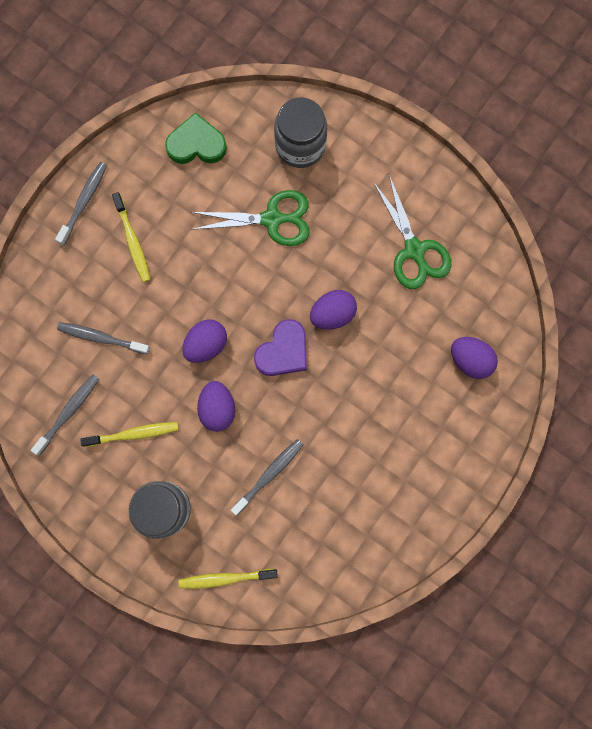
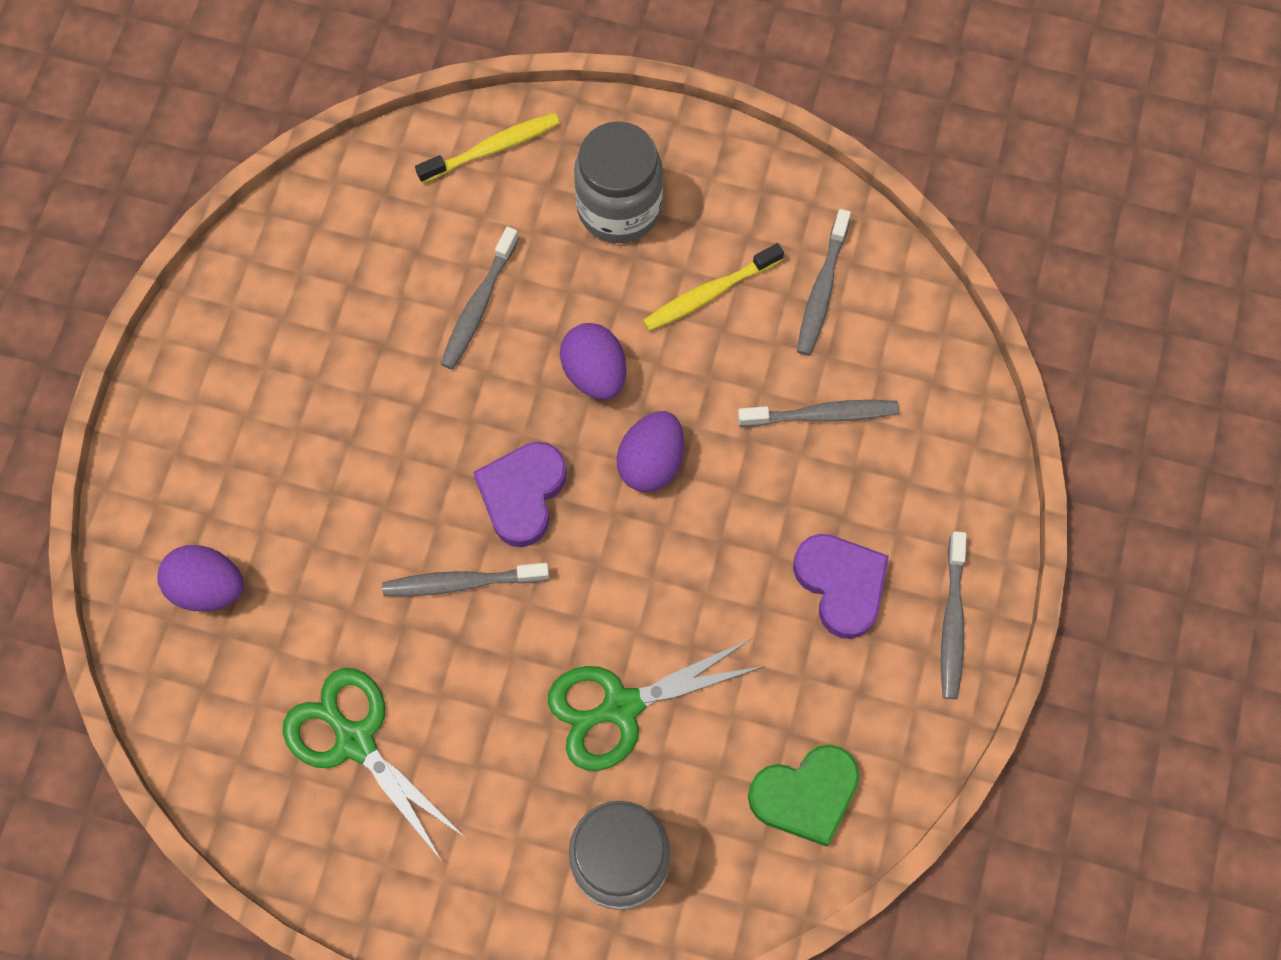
camera: 160 degrees right, 10 degrees down
yellow toothbrush [112,192,151,282] -> purple heart [793,534,889,639]
purple egg [310,290,357,329] -> grey toothbrush [382,563,549,597]

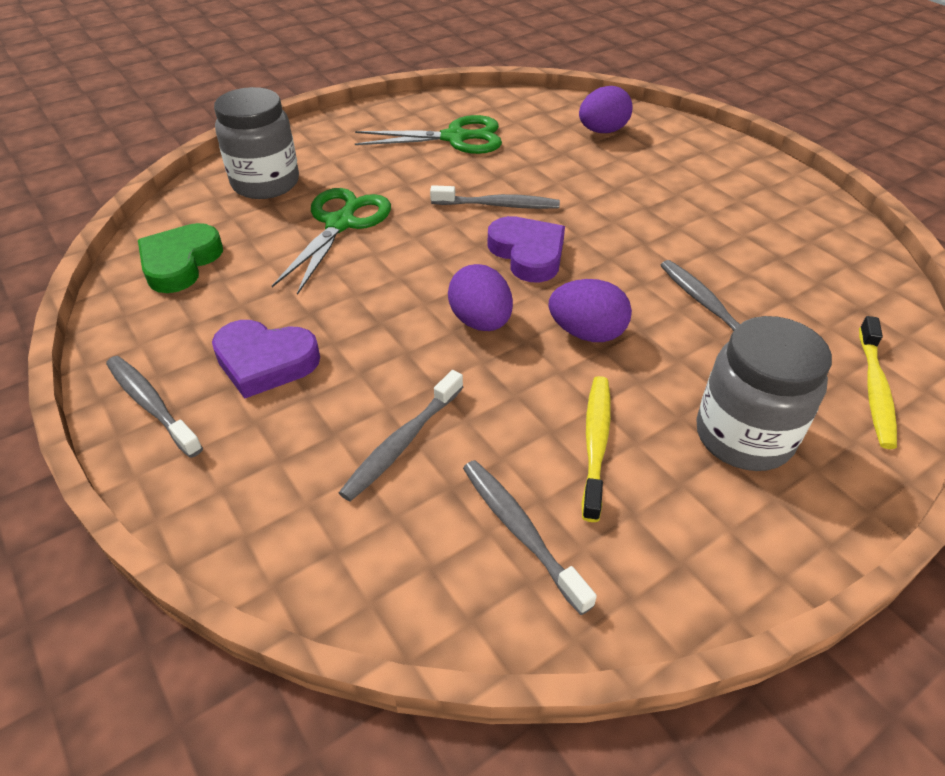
camera: 130 degrees right, 25 degrees down
grey toothbrush [382,563,549,597] -> grey toothbrush turned 60 degrees clockwise [430,185,560,209]

